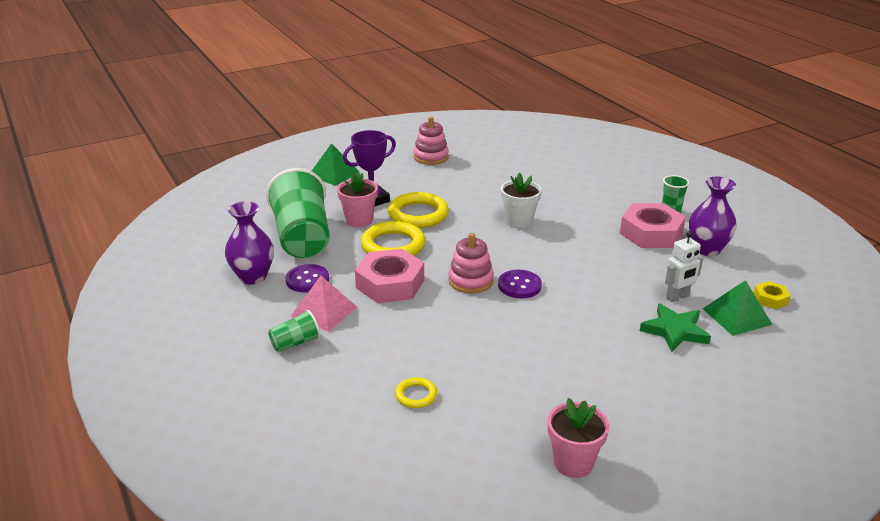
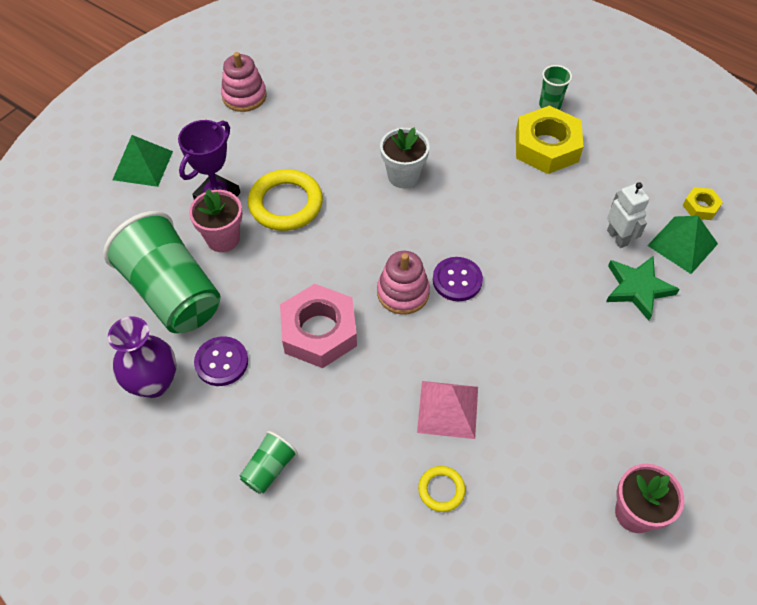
camera: 25 degrees left, 25 degrees up
pink pyramid [291,276,357,332] -> pink pyramid moved to [417,381,478,439]
yellow ring [361,221,425,256] -> none
pink nut [620,203,686,248] -> yellow nut [516,106,584,174]
white robot [665,231,703,302] -> white robot turned 60 degrees counterclockwise [607,182,650,248]
purple vase [689,177,737,256] -> none

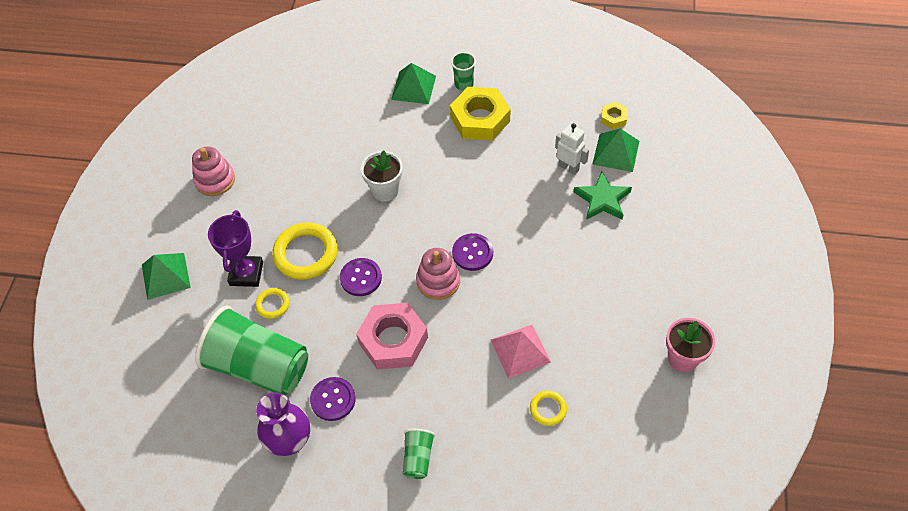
camera: 25 degrees left, 0 degrees up
pink flower pot [189,189,242,252] -> yellow ring [255,288,290,319]
none -> purple button [340,258,382,296]
none -> green pyramid [391,63,436,104]

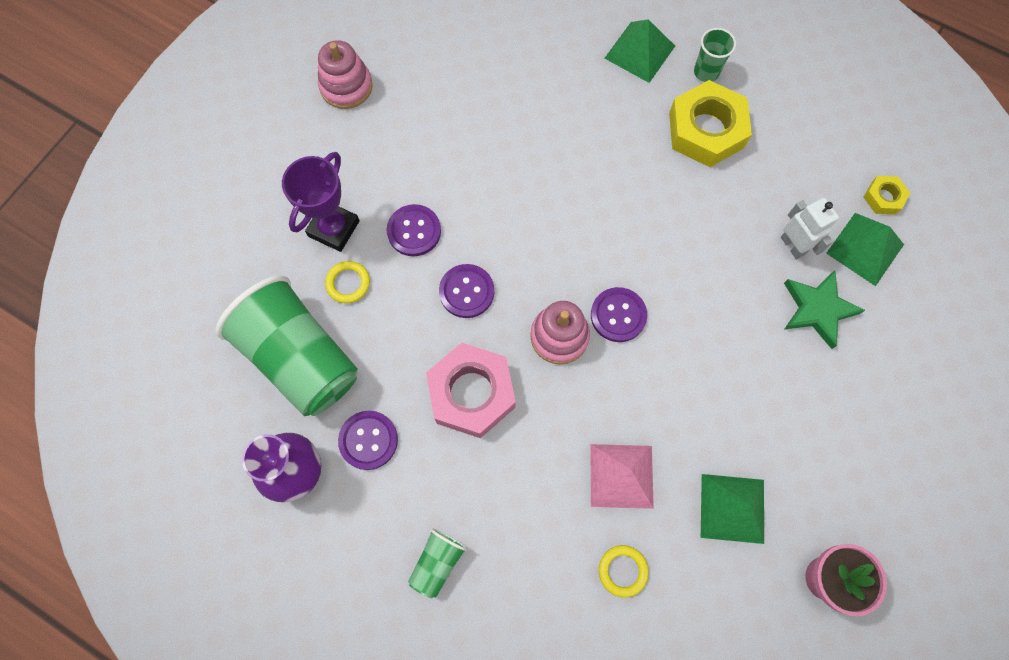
camera: 20 degrees right, 15 degrees up
green pyramid [142,253,191,300] -> green pyramid moved to [701,474,764,544]
yellow ring [272,222,338,280] -> purple button [387,204,441,256]
white flower pot [361,151,403,201] -> none

